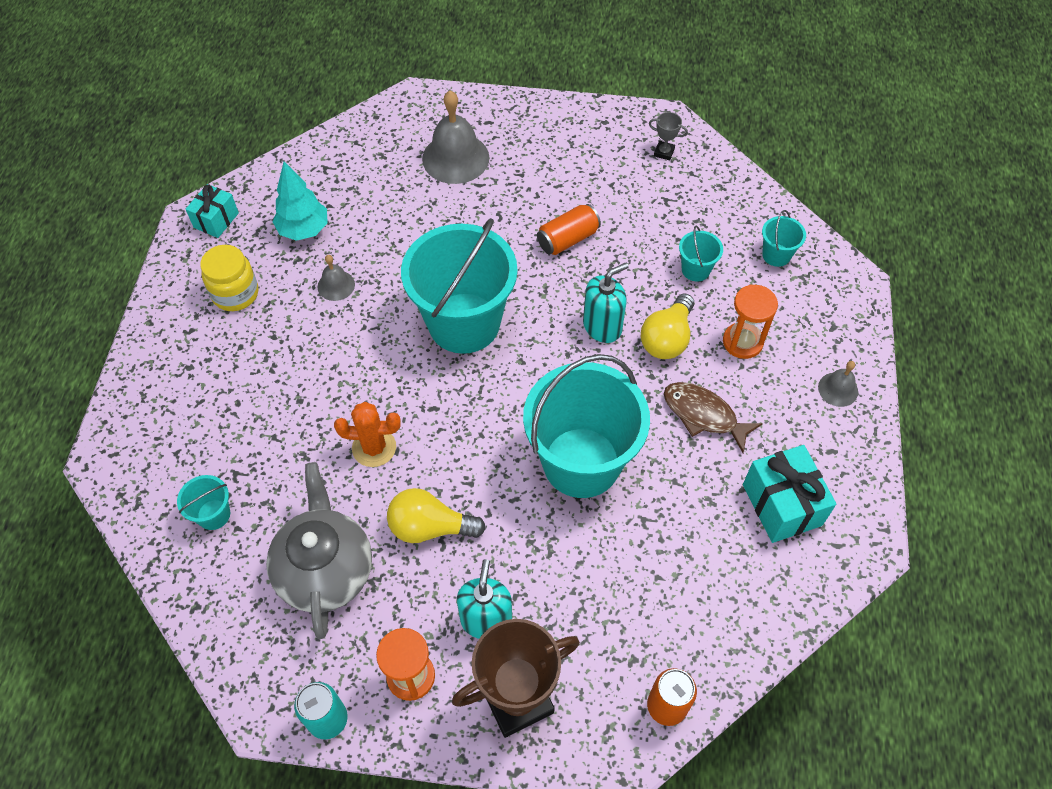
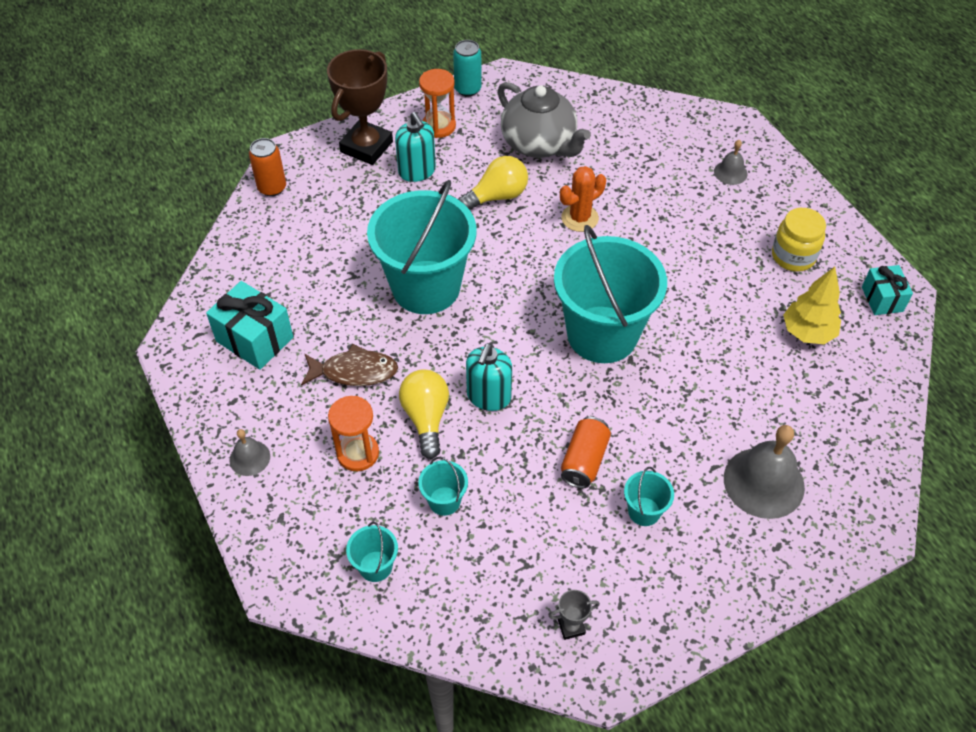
camera: 145 degrees right, 5 degrees down
turquoise bucket [177,475,230,530] -> turquoise bucket moved to [624,467,674,526]
turquoise tree [272,162,328,241] -> yellow tree [783,267,841,344]
grey bell [318,255,355,301] -> grey bell moved to [714,140,748,185]

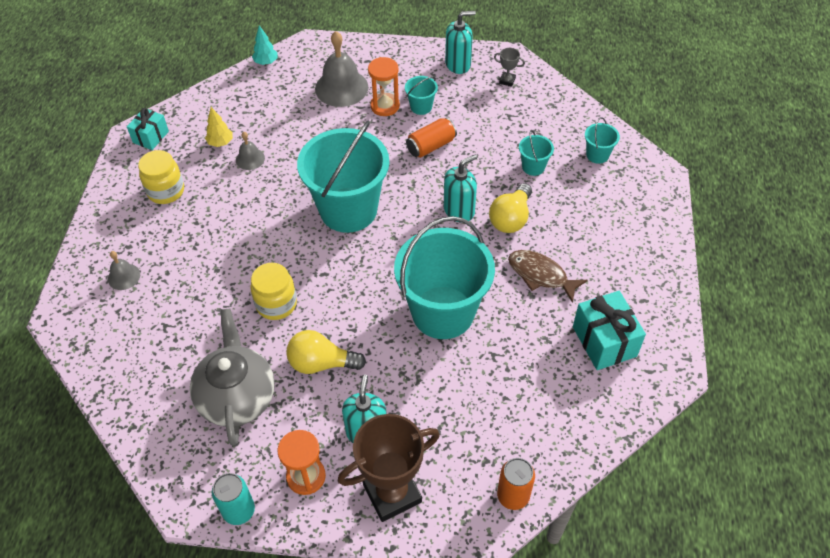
camera: 145 degrees left, 0 degrees up
grey bell [230,429,270,476] -> grey bell moved to [236,132,265,170]
orange hourglass [328,396,379,471] -> orange hourglass moved to [368,57,400,116]
orange cactus [560,166,606,232] -> yellow jar [250,263,297,320]
yellow tree [783,267,841,344] -> yellow tree [205,107,233,147], size x0.64
none -> turquoise tree [252,25,278,65]
none -> turquoise soap dispenser [445,11,476,74]

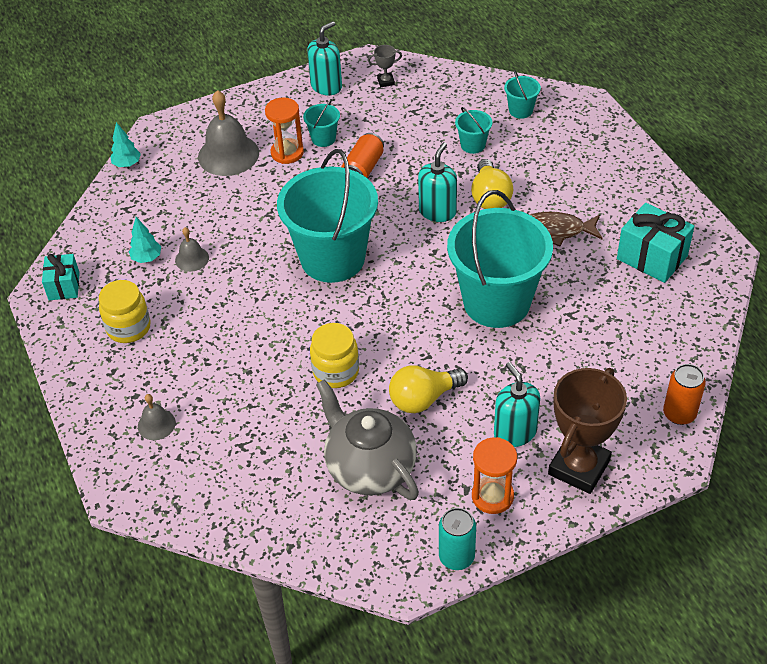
camera: 30 degrees left, 5 degrees down
yellow tree [205,107,233,147] -> turquoise tree [129,217,161,263]

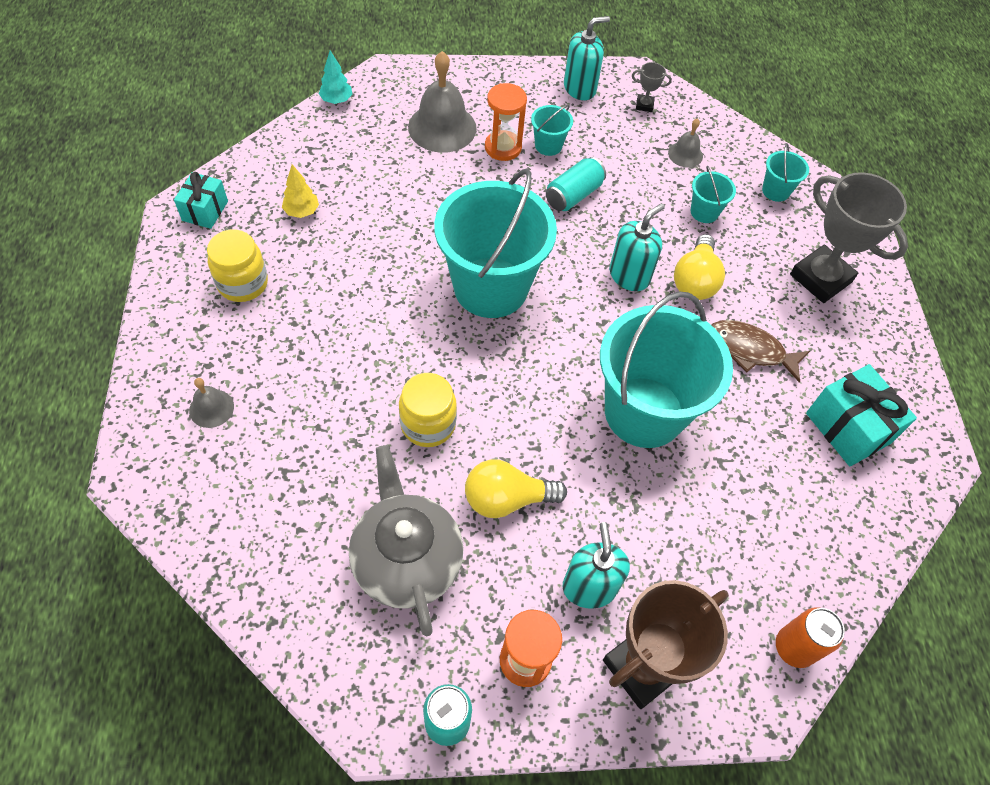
camera: 15 degrees right, 10 degrees up
turquoise tree [129,217,161,263] -> yellow tree [282,164,319,218]
grey bell [175,227,209,272] -> grey bell moved to [668,118,703,168]
orange can [341,133,384,178] -> turquoise can [546,157,606,211]
none -> grey trophy [790,172,908,303]

